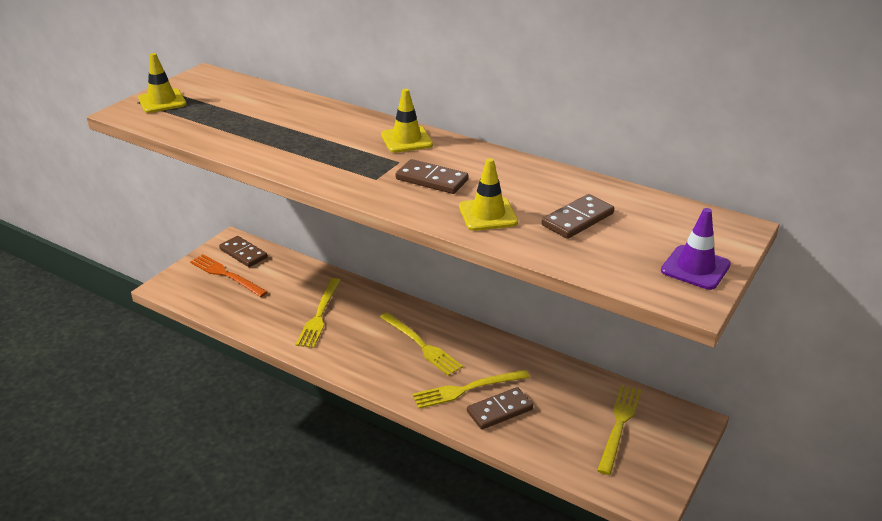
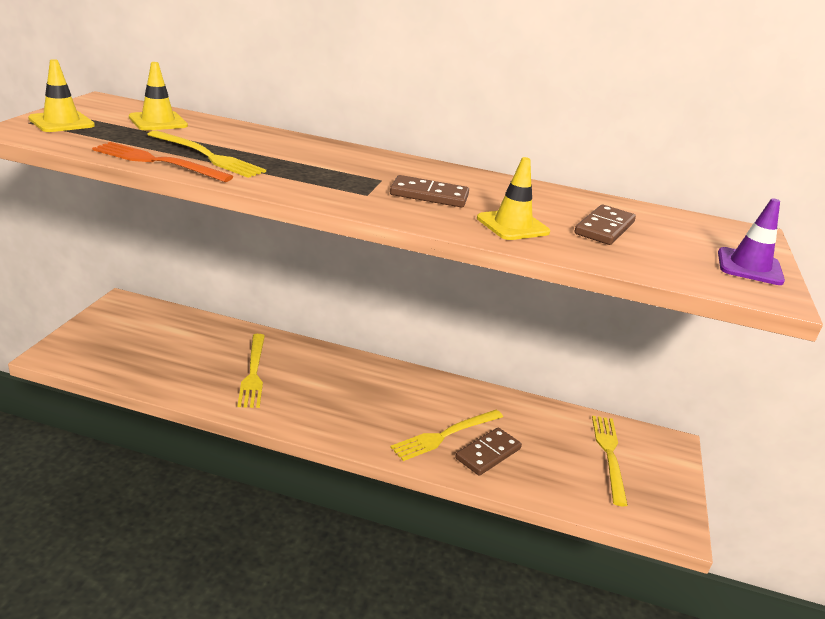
camera: 20 degrees left, 5 degrees down
orange fork [190,254,268,297] -> orange fork moved to [92,142,234,182]
brown domino [219,236,268,267] -> none
yellow fork [380,312,463,376] -> yellow fork moved to [147,130,266,178]
yellow traffic cone [381,89,433,153] -> yellow traffic cone moved to [129,62,188,130]

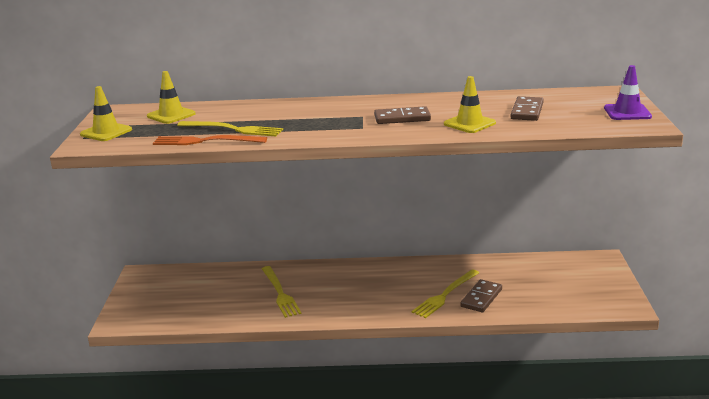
camera: 10 degrees left, 5 degrees down
yellow fork [592,416,628,506] -> none

